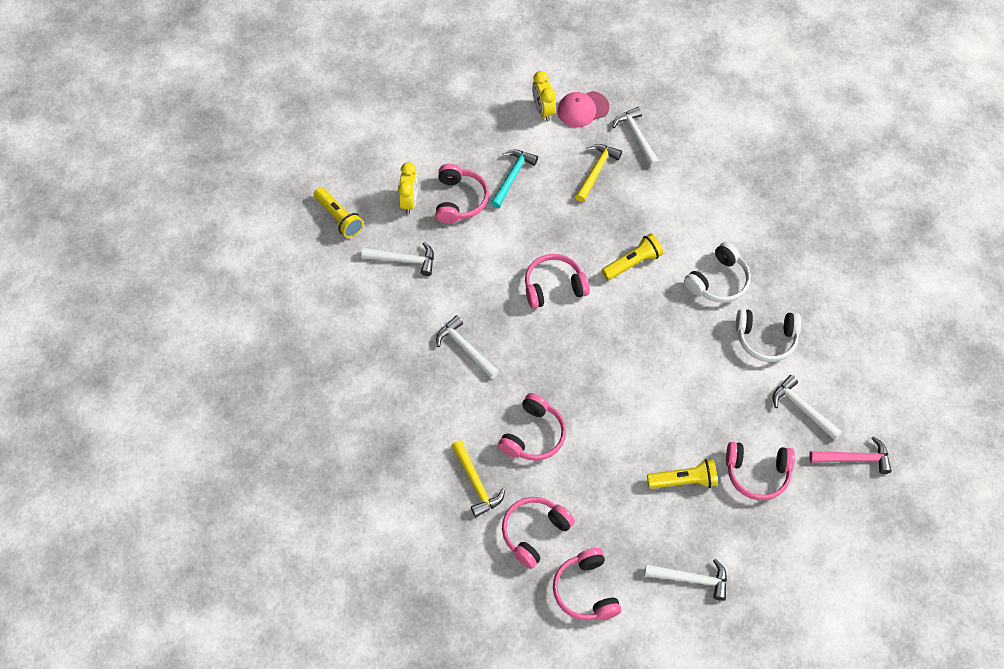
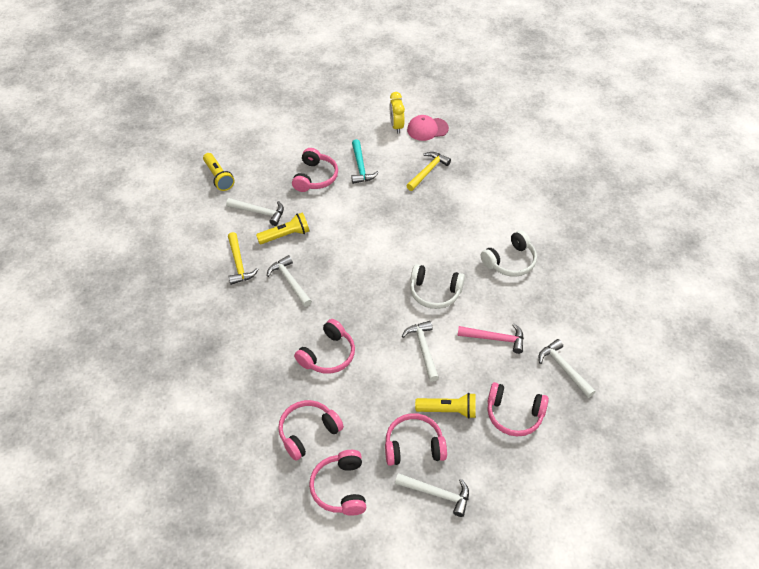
camera: 10 degrees right, 10 degrees down
yellow clock [398,162,418,214] -> none
yellow hammer [451,440,505,517] -> yellow hammer moved to [228,232,259,285]
turquoise hammer [491,150,538,208] -> turquoise hammer turned 135 degrees clockwise [351,139,379,184]
pink headphones [525,254,590,309] -> pink headphones moved to [385,413,447,466]
yellow flashlight [602,233,663,280] -> yellow flashlight moved to [256,213,309,244]
white hammer [612,107,660,168] -> white hammer moved to [402,321,439,382]
white headphones [736,309,801,362] -> white headphones moved to [410,264,465,309]
pink hammer [809,436,892,474] -> pink hammer moved to [458,323,524,354]

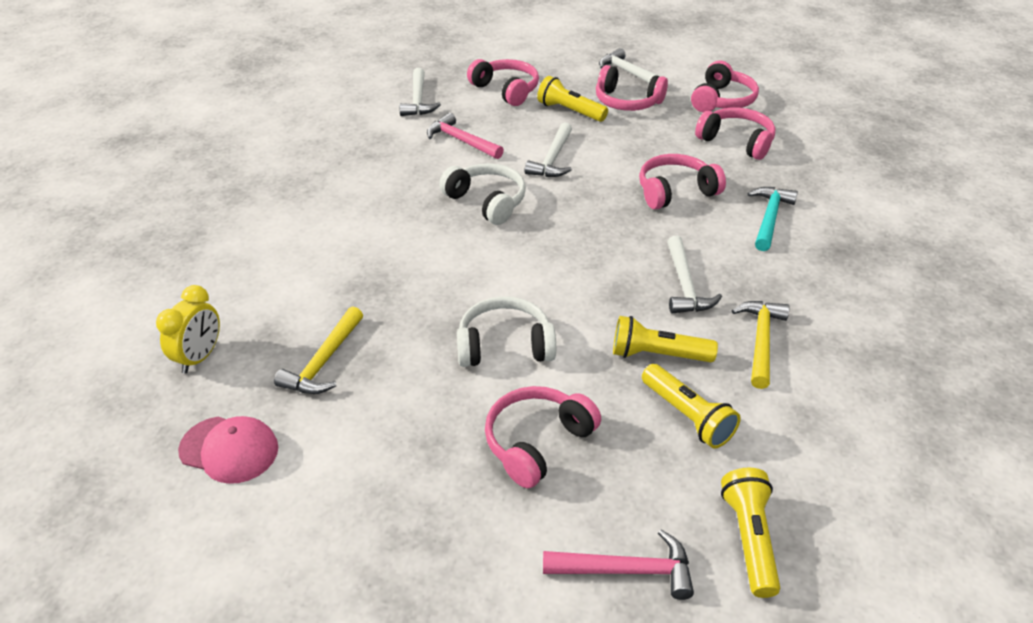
camera: 150 degrees left, 10 degrees down
white hammer [226,198,284,226] -> yellow flashlight [642,364,741,449]
pink headphones [278,400,344,461] -> pink headphones turned 135 degrees counterclockwise [695,108,776,160]
turquoise hammer [351,139,379,184] -> turquoise hammer moved to [748,187,798,251]
yellow clock [390,92,405,134] -> yellow clock moved to [156,285,220,373]
yellow hammer [406,152,451,191] -> yellow hammer turned 45 degrees counterclockwise [274,306,363,394]
white headphones [481,230,537,277] -> white headphones moved to [457,296,556,367]
none -> pink hammer [543,530,694,600]

